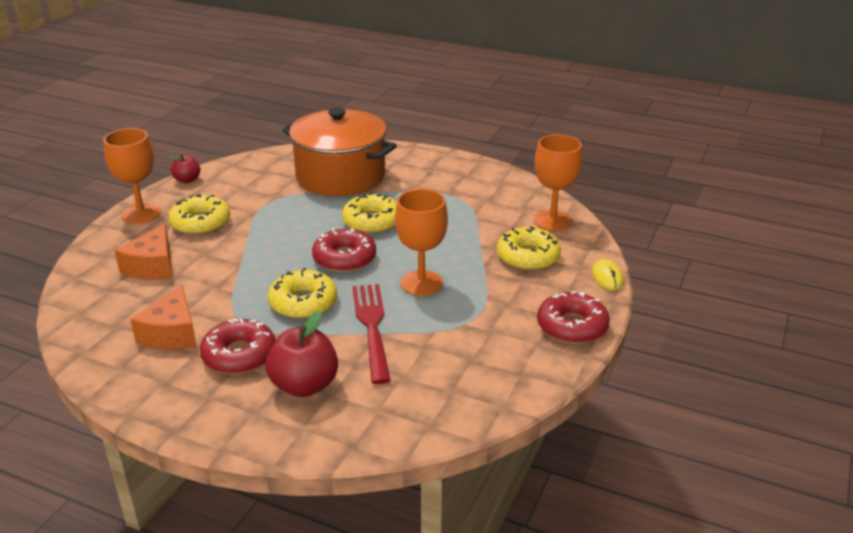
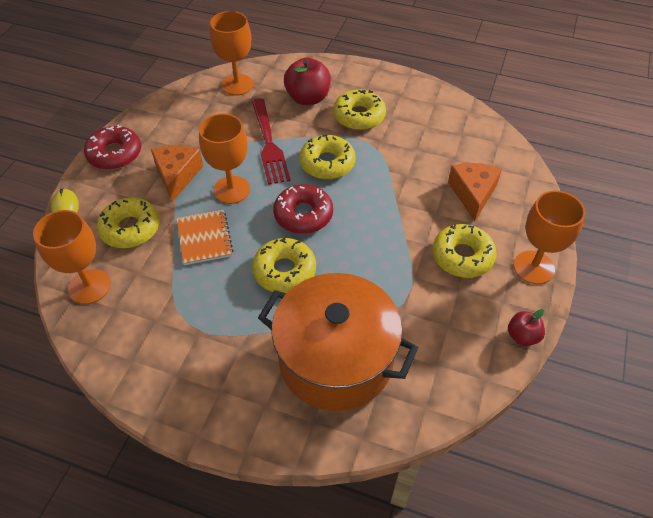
camera: 175 degrees right, 20 degrees up
orange cheese [130,285,197,350] -> orange cheese moved to [151,145,203,202]
red donut [200,318,276,374] -> yellow donut [333,89,386,130]
none -> orange notebook [176,210,233,265]
none -> orange goblet [210,11,253,96]

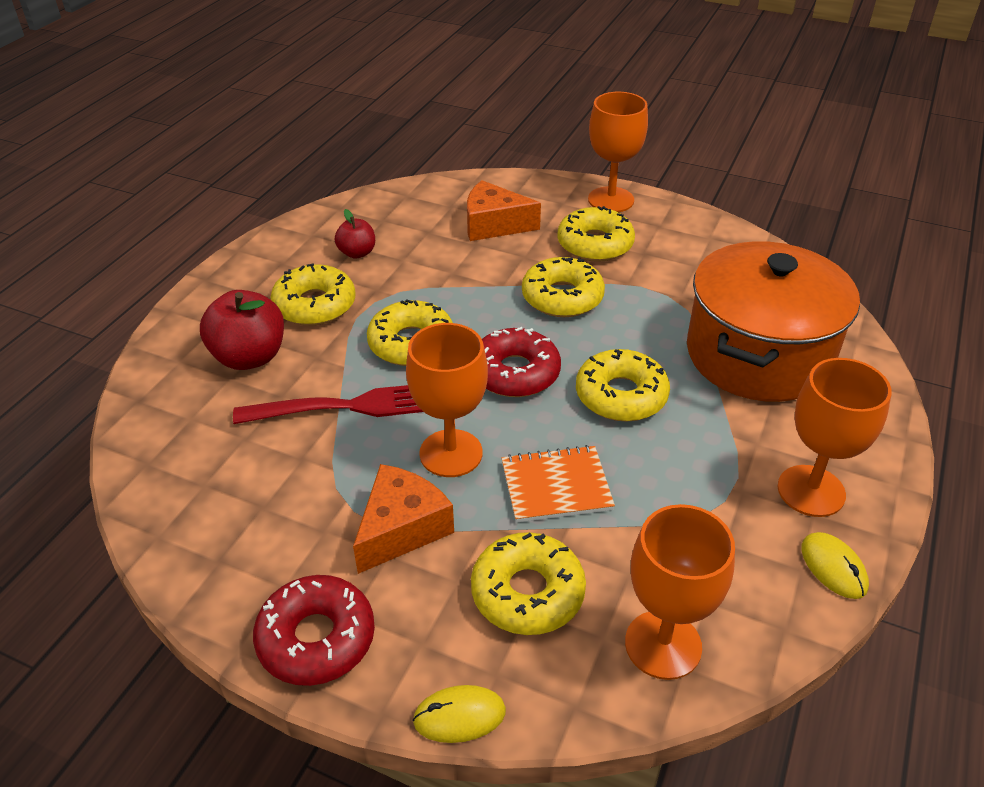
camera: 85 degrees left, 10 degrees down
orange cheese [151,145,203,202] -> orange cheese turned 120 degrees clockwise [353,464,454,574]
orange goblet [210,11,253,96] -> orange goblet moved to [778,358,892,517]
red apple [508,309,545,346] -> red apple moved to [335,209,375,259]
none -> yellow donut [522,257,605,317]
none -> yellow mouse [801,532,869,599]

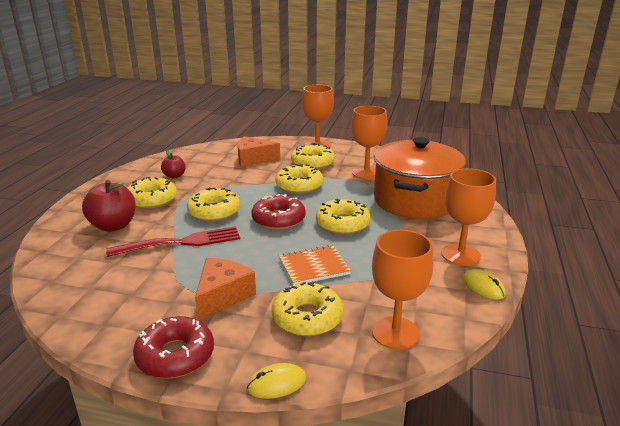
camera: 10 degrees left, 15 degrees down
orange goblet [406,323,488,477] -> orange goblet moved to [351,106,388,179]

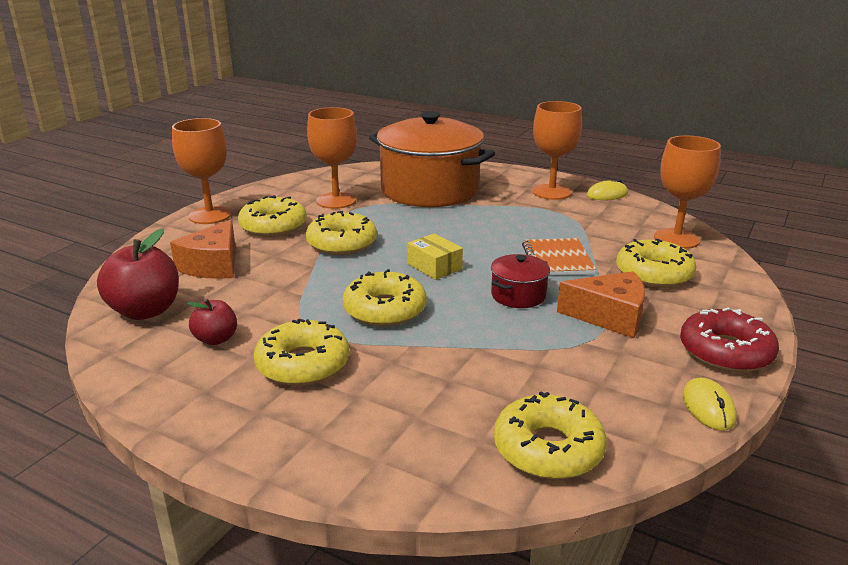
camera: 75 degrees left, 0 degrees up
red apple [82,180,135,232] -> red apple moved to [97,229,179,320]
red fork [106,226,240,257] -> none
orange cheese [195,258,256,320] -> orange cheese turned 150 degrees clockwise [557,271,645,338]
yellow mouse [247,363,306,399] -> yellow mouse moved to [683,378,737,431]
red donut [252,194,306,230] -> yellow box [408,234,463,280]
yellow donut [316,199,371,235] -> yellow donut moved to [494,391,607,480]
none -> red pot [491,254,550,308]

